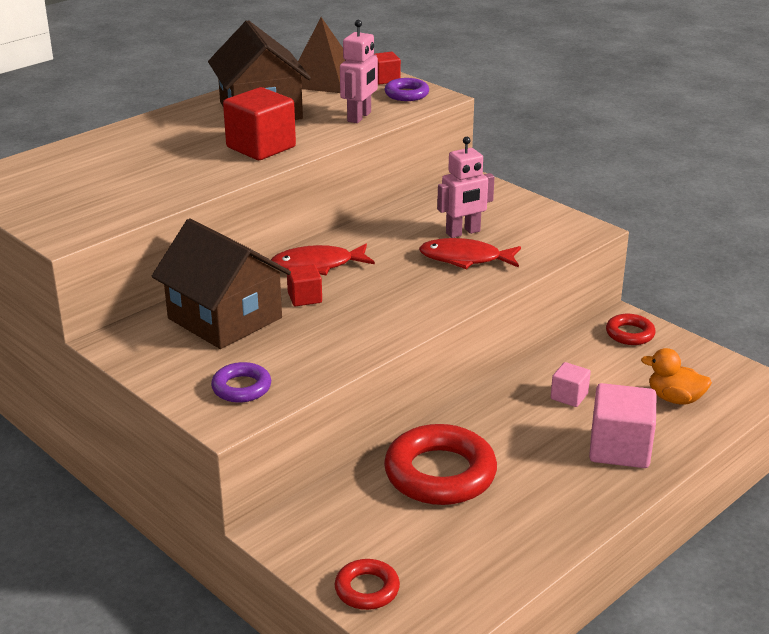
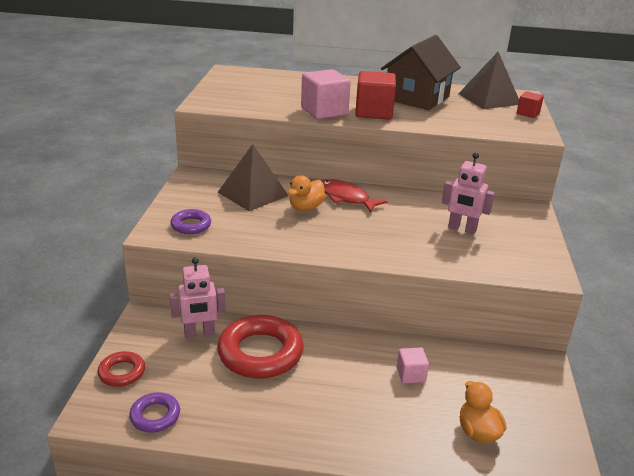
camera: 50 degrees right, 0 degrees up
brown house [152,219,291,349] -> brown pyramid [218,144,289,211]
red cube [287,264,322,306] -> orange duck [288,175,326,211]
pink robot [340,20,378,123] -> pink robot moved to [170,257,226,338]
purple ring [385,78,429,101] -> purple ring moved to [129,392,180,433]
red fish [419,238,521,269] -> none
pink cube [589,383,656,468] -> pink cube moved to [301,69,351,119]
red ring [606,314,655,345] -> none

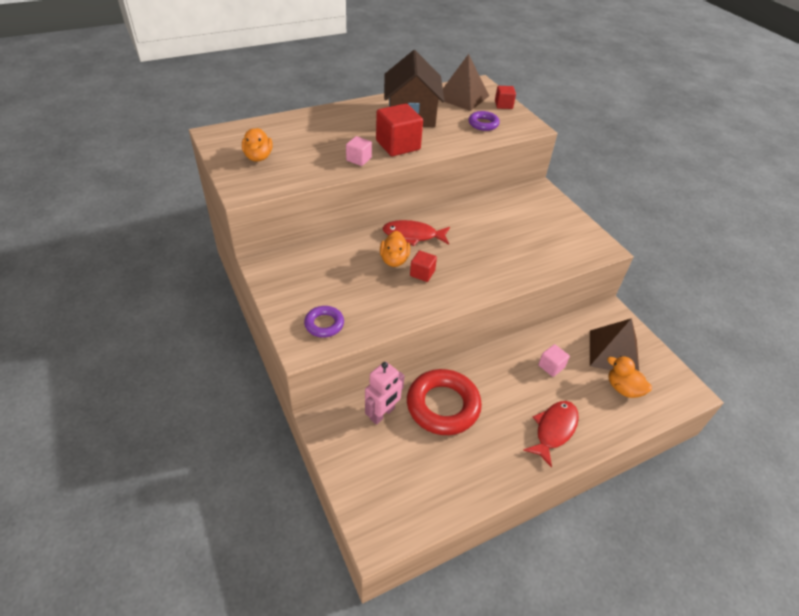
camera: 35 degrees left, 15 degrees up
red ring [97,351,145,387] -> none
purple ring [129,392,180,433] -> purple ring moved to [469,111,500,131]
brown pyramid [218,144,289,211] -> brown pyramid moved to [590,318,639,371]
pink cube [301,69,351,119] -> pink cube [346,136,372,166], size x0.54
pink robot [442,152,495,234] -> none
none -> orange duck [242,128,273,162]
none -> red cube [410,250,437,282]
none -> red fish [523,401,579,468]

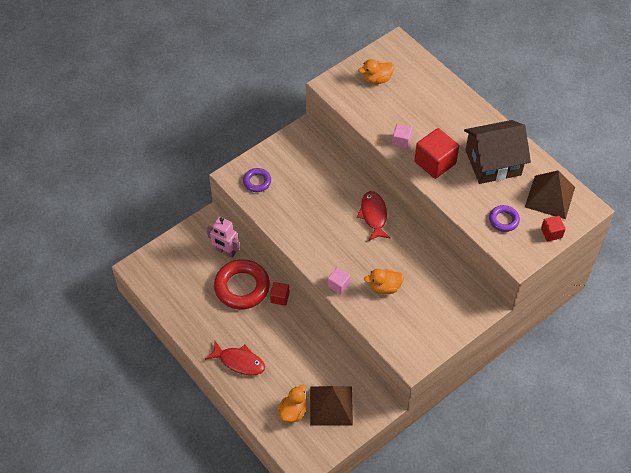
camera: 80 degrees right, 10 degrees up
orange duck [380,231,410,267] -> orange duck moved to [364,269,404,294]
red cube [410,250,437,282] -> red cube moved to [270,282,289,306]
pink cube [538,344,570,377] -> pink cube moved to [328,267,350,295]

